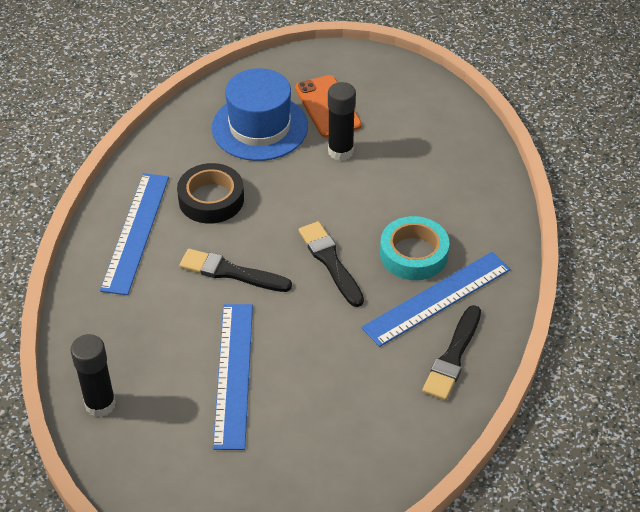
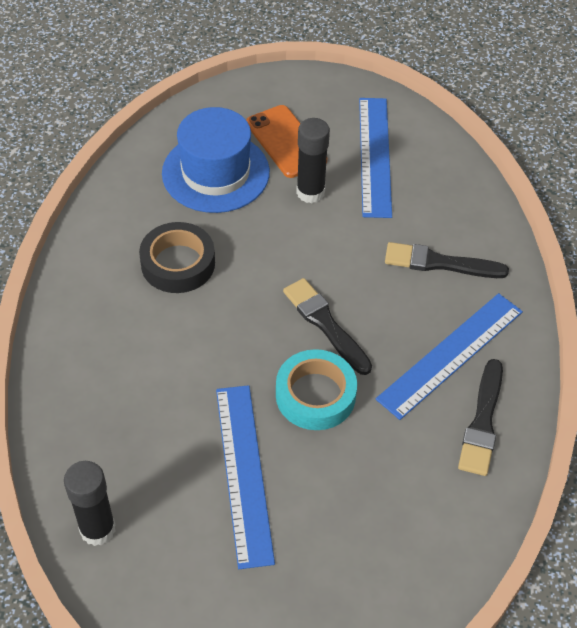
camera: 10 degrees left, 5 degrees up
blue ruler [100,173,169,295] -> blue ruler moved to [359,98,392,218]
black brush [179,249,292,292] -> black brush moved to [385,242,509,278]
turquoise tape [380,216,450,280] -> turquoise tape moved to [276,349,357,430]

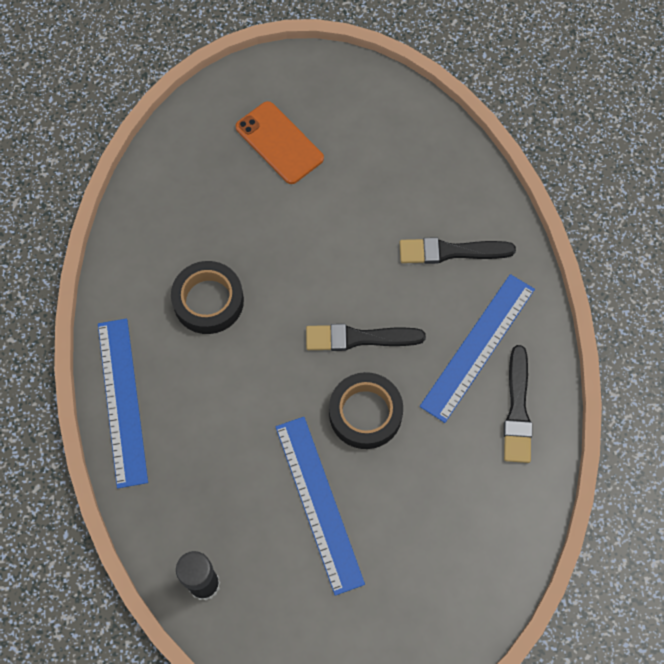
camera: 10 degrees left, 15 degrees up
blue hat [162,107,270,213] -> none
turquoise tape [276,349,357,430] -> black tape [329,372,403,449]
black brush [283,278,372,375] -> black brush turned 45 degrees counterclockwise [306,324,426,351]
black glue stick [296,118,330,203] -> none
blue ruler [359,98,392,218] -> blue ruler moved to [98,319,148,488]

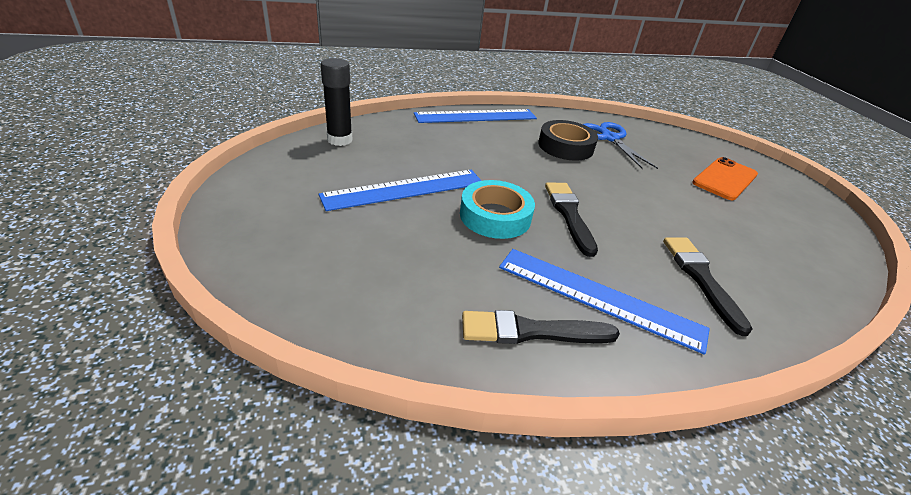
camera: 80 degrees right, 30 degrees down
black tape [329,372,403,449] -> turquoise tape [460,180,535,239]
none -> blue scissors [583,122,658,169]

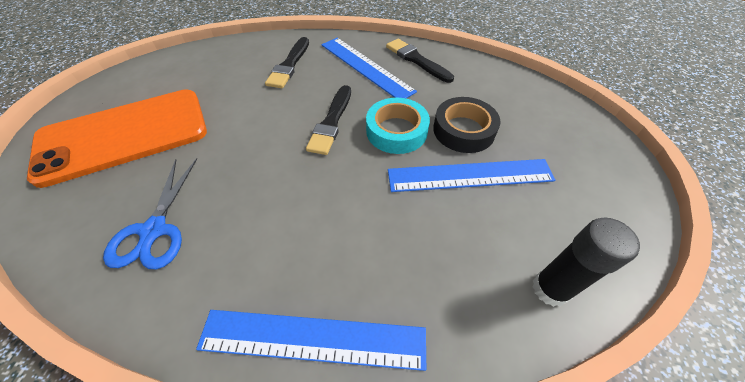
camera: 155 degrees left, 15 degrees up
black brush [462,310,620,344] -> black brush turned 150 degrees counterclockwise [386,39,454,83]
black tape [538,120,598,161] -> black tape moved to [433,97,501,153]
orange phone [692,157,758,200] -> orange phone [27,89,207,188], size x1.82

